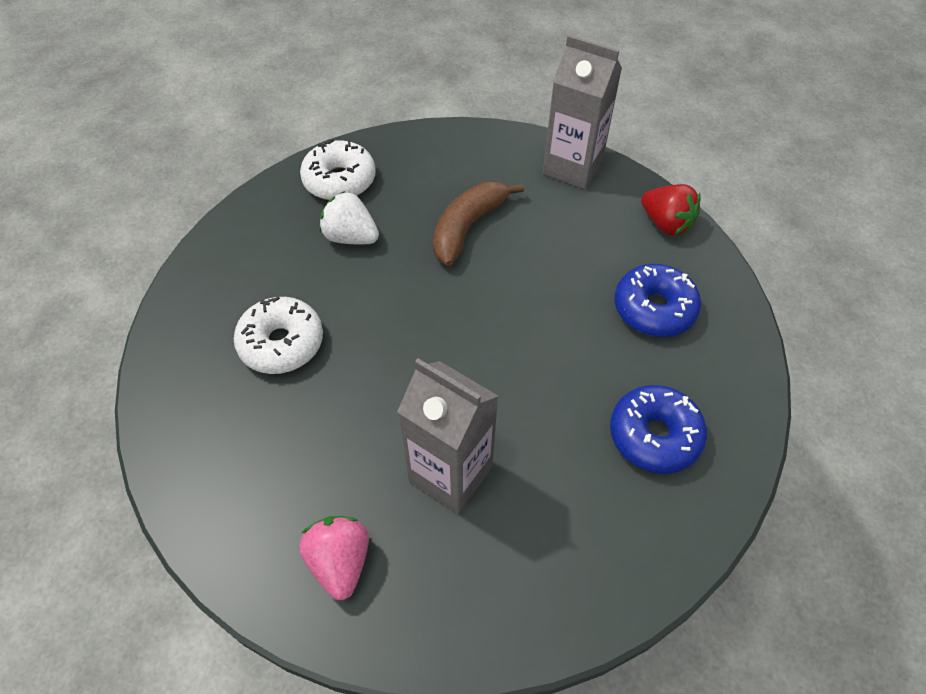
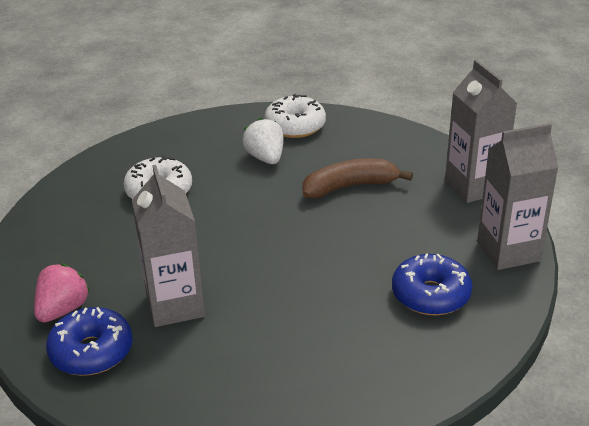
camera: 40 degrees right, 20 degrees down
blue donut [610,385,707,474] -> blue donut moved to [46,307,133,376]
red strawberry [641,184,700,235] -> grey carton [477,123,559,270]

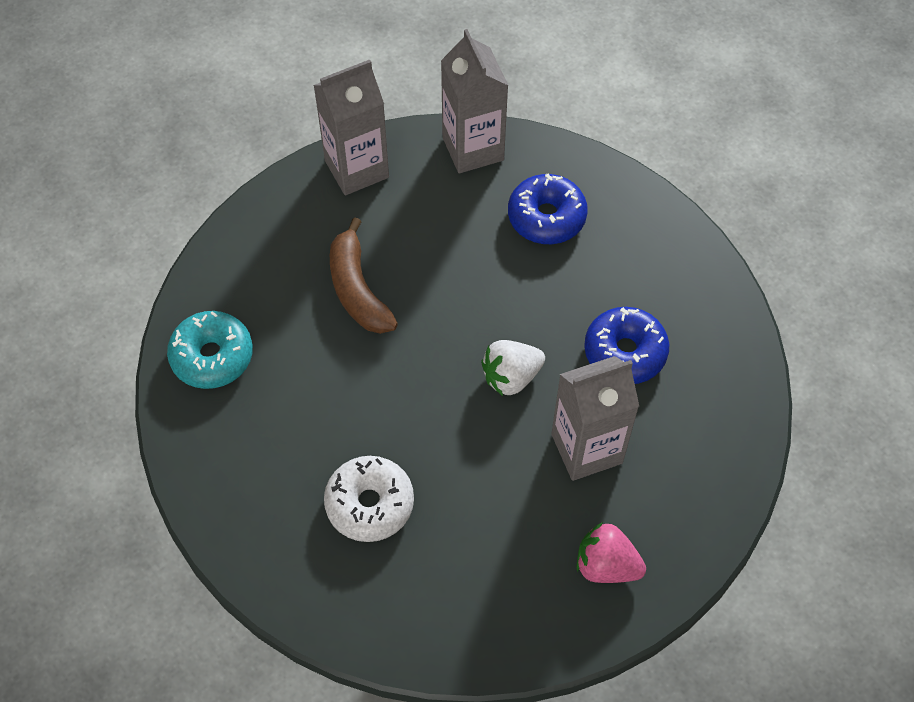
camera: 95 degrees left, 25 degrees up
blue donut [46,307,133,376] -> blue donut moved to [584,307,669,384]
white strawberry [242,118,284,164] -> white strawberry moved to [481,340,545,396]
white donut [265,94,326,138] -> turquoise donut [167,311,253,389]

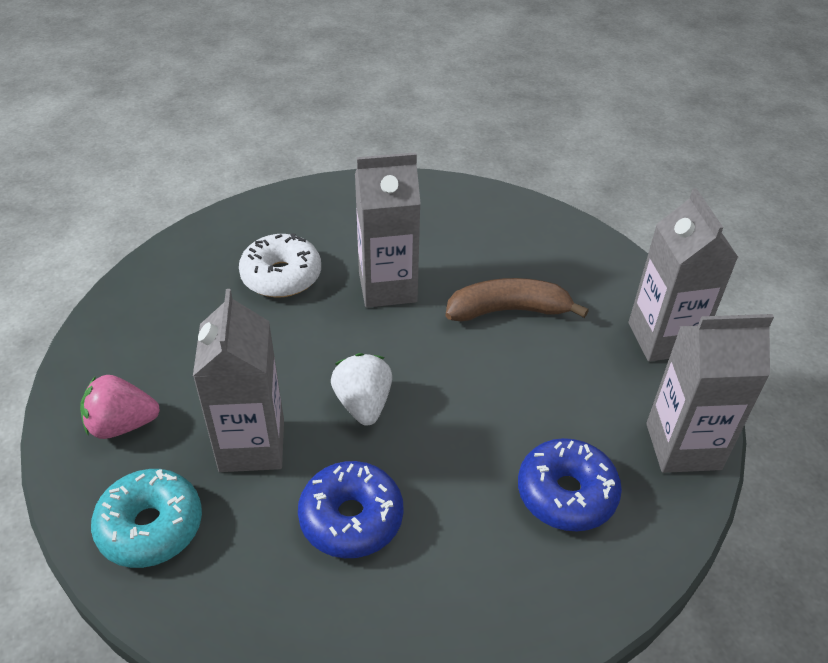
camera: 105 degrees right, 15 degrees down
turquoise donut [167,311,253,389] -> turquoise donut moved to [91,469,202,568]
pink strawberry [576,522,646,583] -> pink strawberry turned 135 degrees counterclockwise [80,375,160,439]
none -> grey carton [355,152,421,308]

